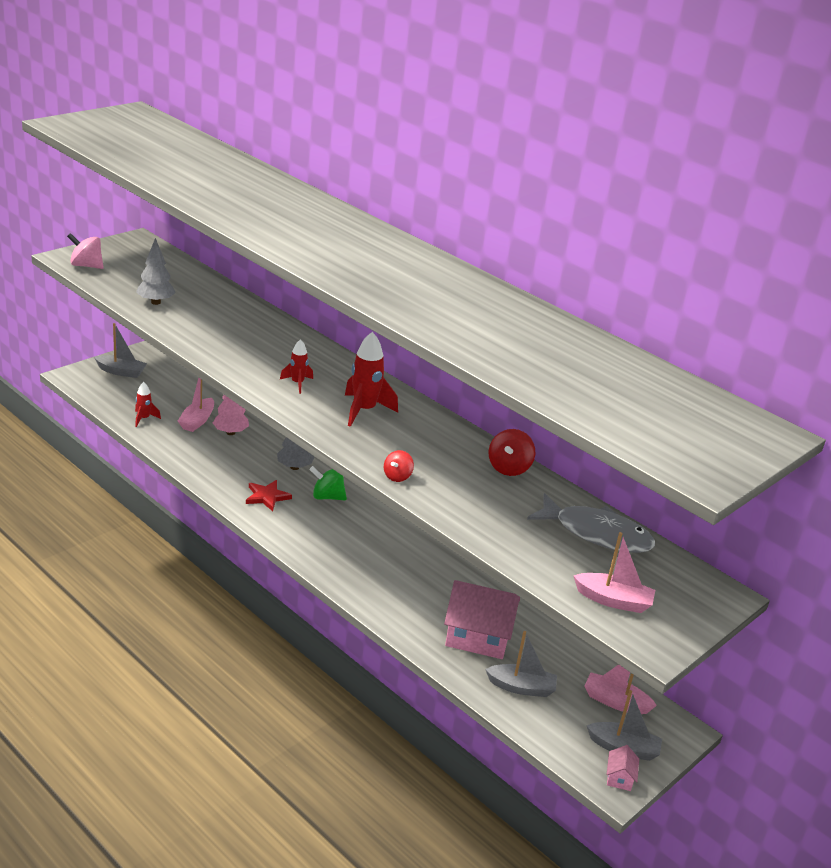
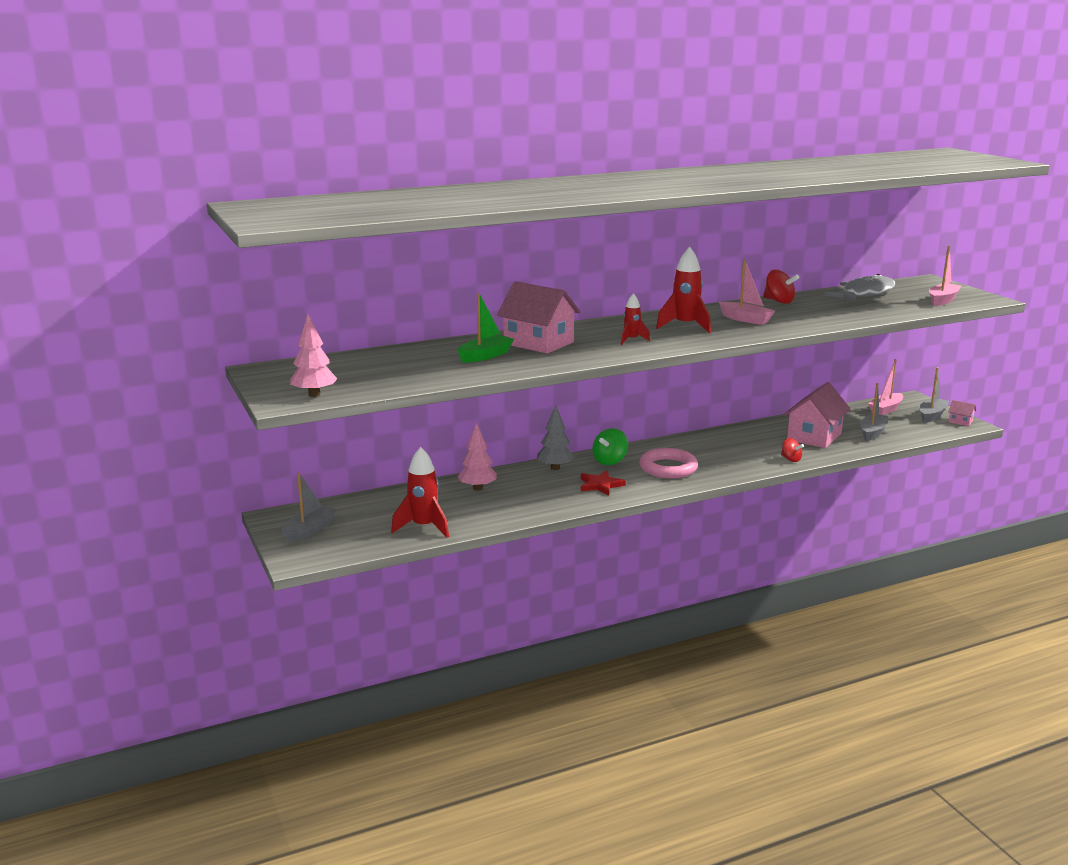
camera: 65 degrees left, 10 degrees down
pink spinning top [67,233,104,269] -> pink tree [290,314,337,397]
red rocket [135,382,161,427] -> red rocket [391,447,449,538], size x1.73
grey tree [136,238,176,305] -> none
pink boat [178,377,214,432] -> pink boat moved to [719,259,775,325]
red spinning top [384,450,414,482] -> red spinning top moved to [781,438,804,462]
none -> green boat [457,293,514,363]
none -> pink house [497,281,580,354]
none -> pink ring [639,448,698,479]

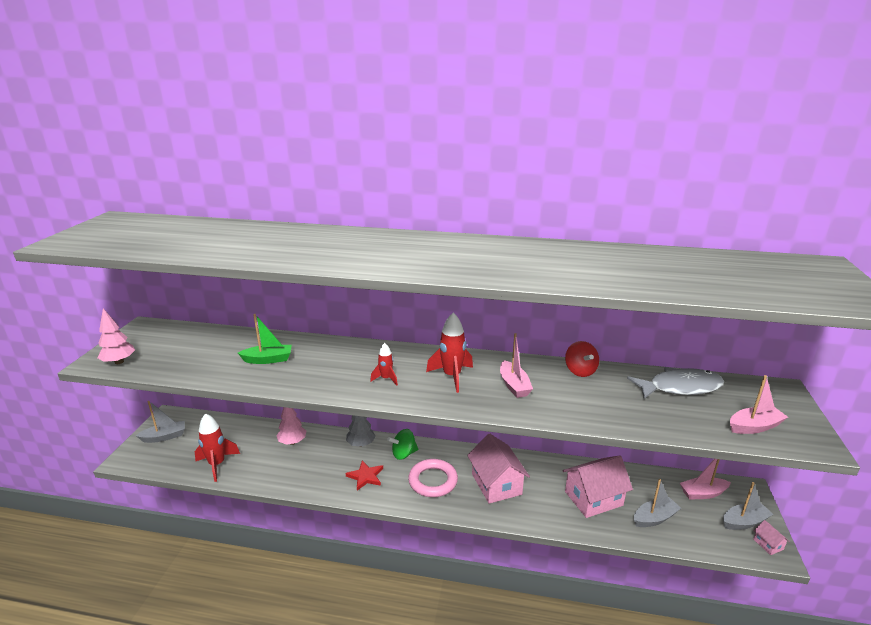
camera: 35 degrees right, 5 degrees up
pink house [497,281,580,354] -> pink house moved to [467,433,530,504]
red spinning top [781,438,804,462] -> none

